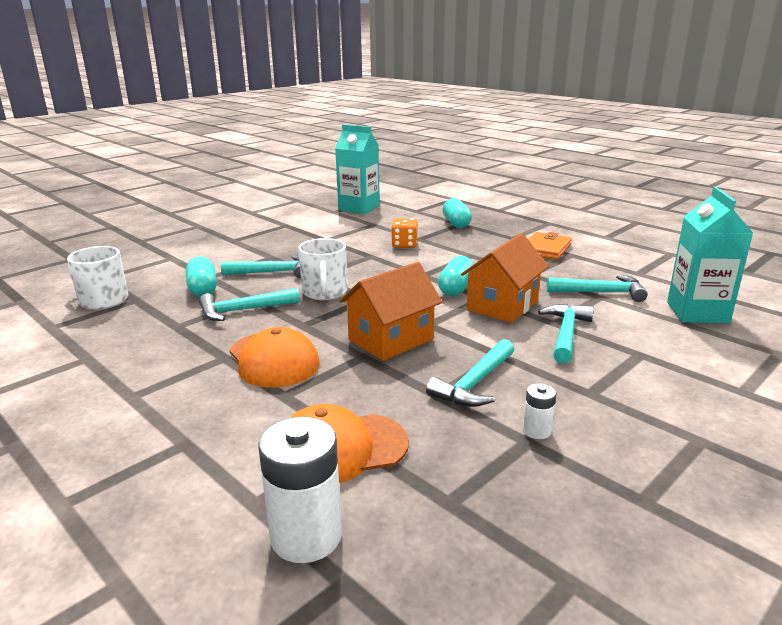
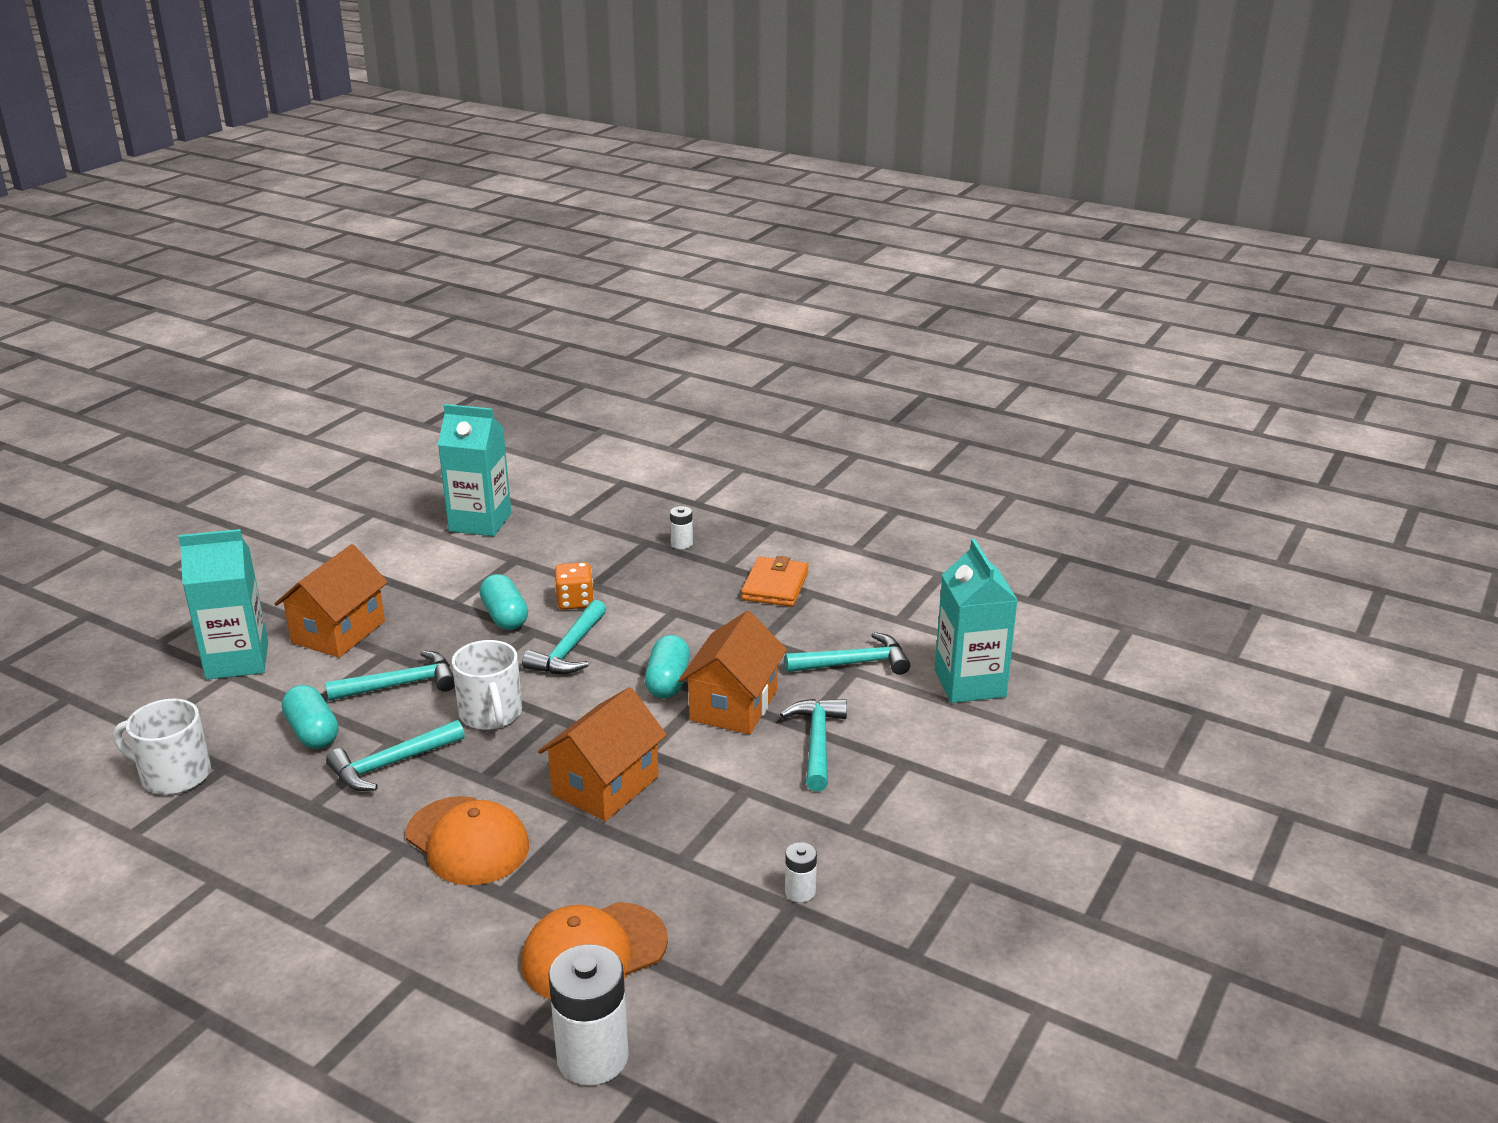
camera: 15 degrees left, 5 degrees up
turquoise hammer [426,339,514,407] -> turquoise hammer moved to [522,600,606,674]
turquoise capsule [443,198,472,228] -> turquoise capsule moved to [480,574,528,630]
none -> turquoise carton [178,529,268,680]
none -> orange house [275,544,388,658]
none -> white battery [670,506,693,549]

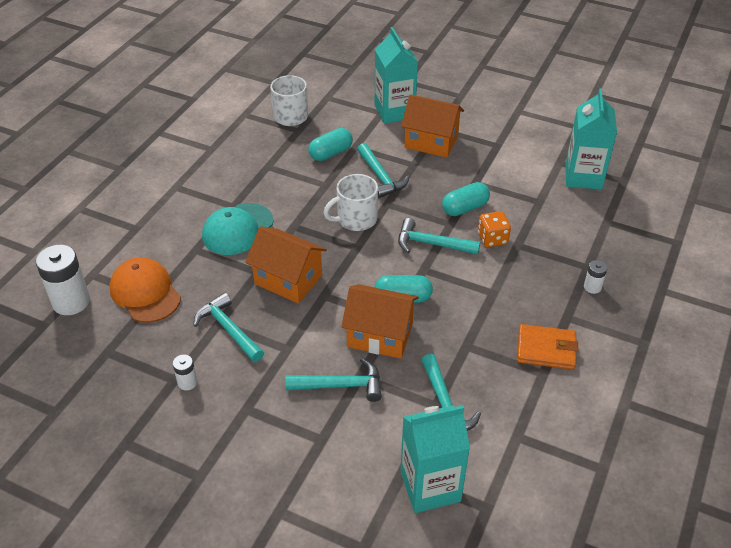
camera: 85 degrees right, 15 degrees up
turquoise hammer [326,720,465,791] -> turquoise hammer moved to [193,292,264,362]
orange cap [406,796,529,885] -> turquoise cap [202,203,274,255]

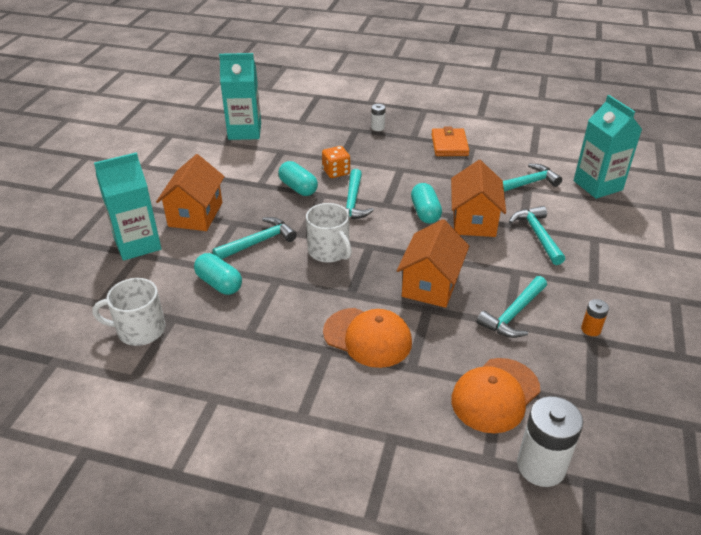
camera: 100 degrees left, 5 degrees down
white battery [173,354,197,390] -> orange battery [581,299,609,336]
turquoise cap [202,203,274,255] -> orange cap [323,308,412,368]

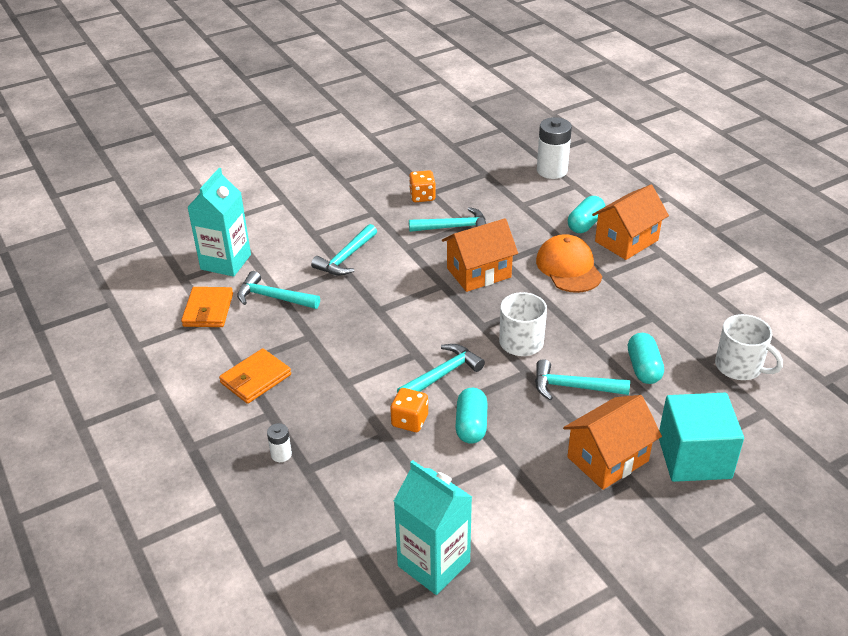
camera: 135 degrees left, 0 degrees up
turquoise carton [94,152,162,261] -> turquoise cube [659,393,744,482]
turquoise capsule [411,183,442,224] -> turquoise capsule moved to [568,196,605,233]
orange house [451,160,506,237] -> orange house moved to [592,185,669,260]
orange cap [451,358,540,433] -> none
orange battery [581,299,609,336] -> orange dice [409,170,436,202]
none -> orange wallet [181,287,233,327]

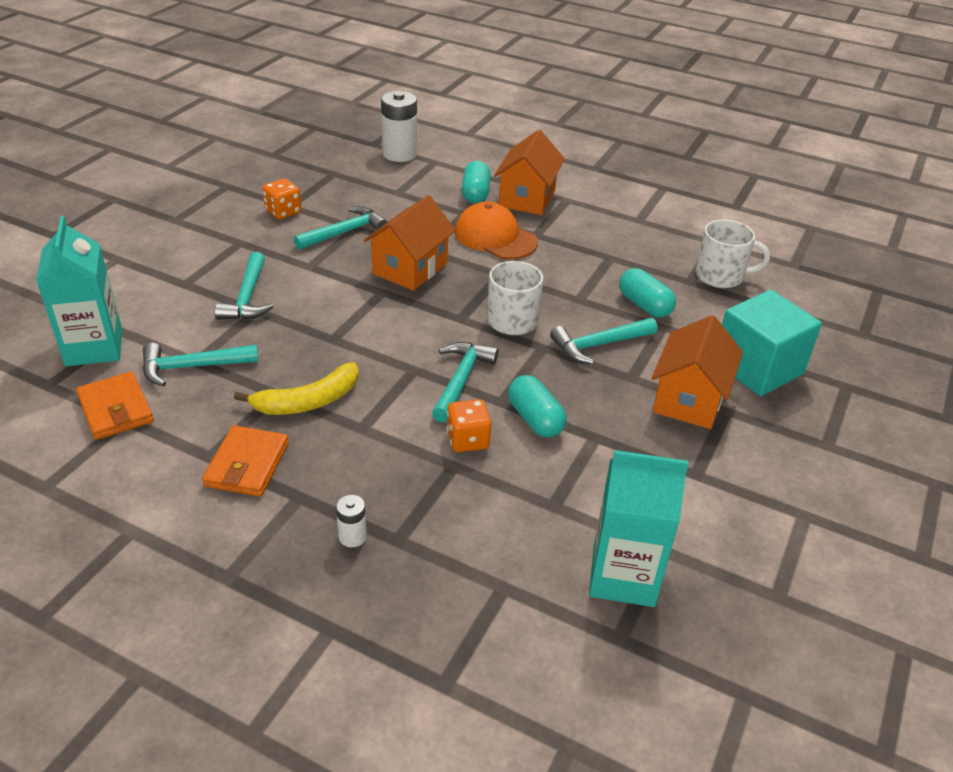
camera: 35 degrees left, 0 degrees up
none -> yellow banana [234,362,359,415]

